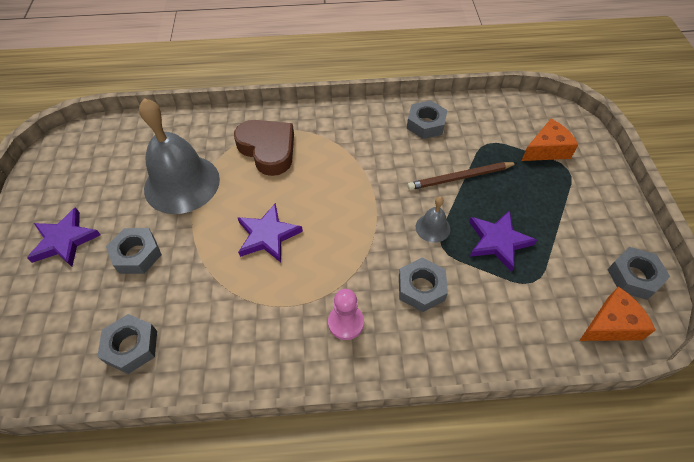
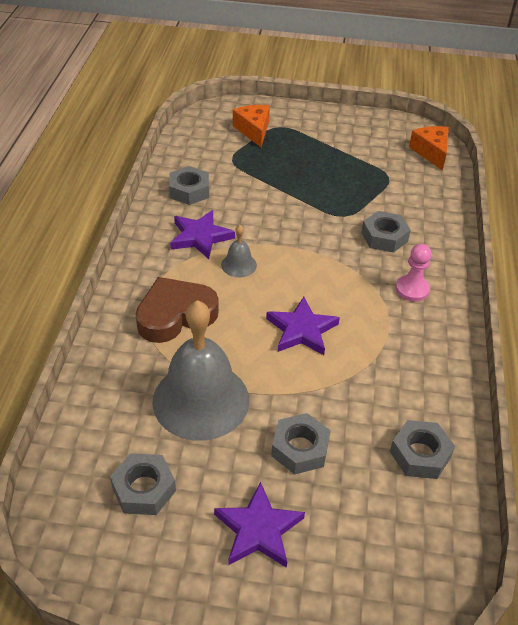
camera: 80 degrees left, 10 degrees down
brown pencil [407,162,517,190] -> none
grey bell [416,196,450,243] -> grey bell moved to [221,225,257,277]
purple star [469,210,537,272] -> purple star moved to [170,210,235,259]
grey nut [607,247,670,300] -> grey nut moved to [110,453,176,515]

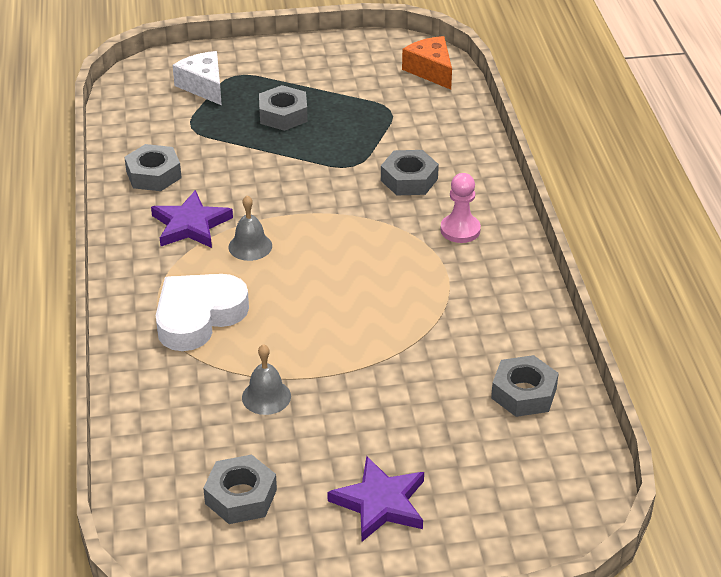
camera: 15 degrees left, 5 degrees down
brown heart [136,277,219,343] -> white heart [156,274,249,351]
grey bell [153,300,249,441] -> grey bell [242,344,291,415], size x0.43
orange cheese [233,105,270,147] -> white cheese [173,51,222,105]
purple star [266,297,340,355] -> none
grey nut [271,413,331,474] -> grey nut moved to [259,85,308,131]

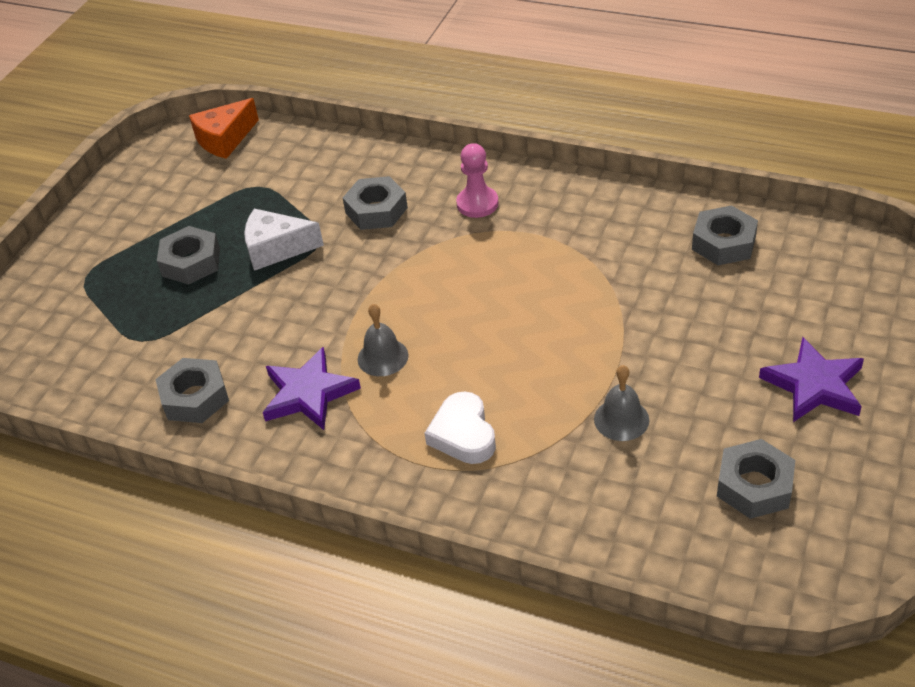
camera: 55 degrees left, 5 degrees up
white heart [156,274,249,351] -> white heart [425,391,496,464], size x0.66
white cheese [173,51,222,105] -> white cheese moved to [244,208,324,271]
orange cheese [402,36,452,90] -> orange cheese turned 45 degrees counterclockwise [189,98,259,159]

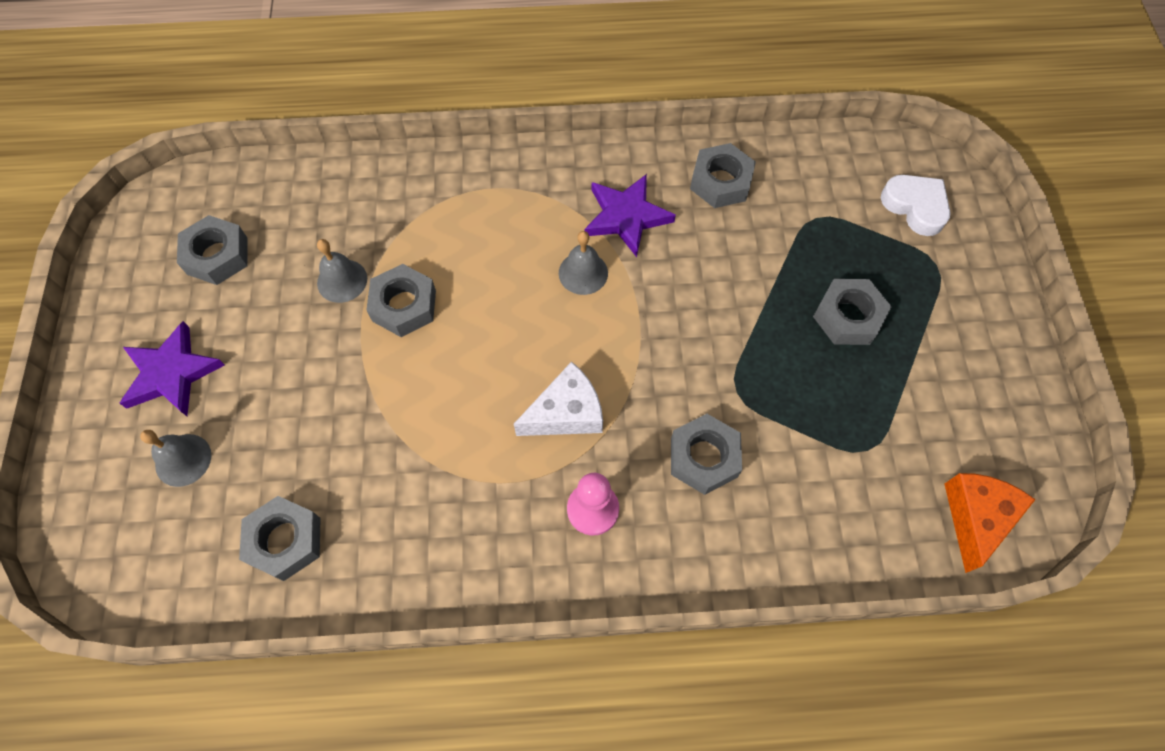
camera: 150 degrees right, 20 degrees up
white cheese [244,208,324,271] -> white cheese moved to [514,361,603,436]
white heart [425,391,496,464] -> white heart moved to [881,175,951,236]
none -> grey bell [140,430,211,487]
none -> grey nut [366,264,436,337]

